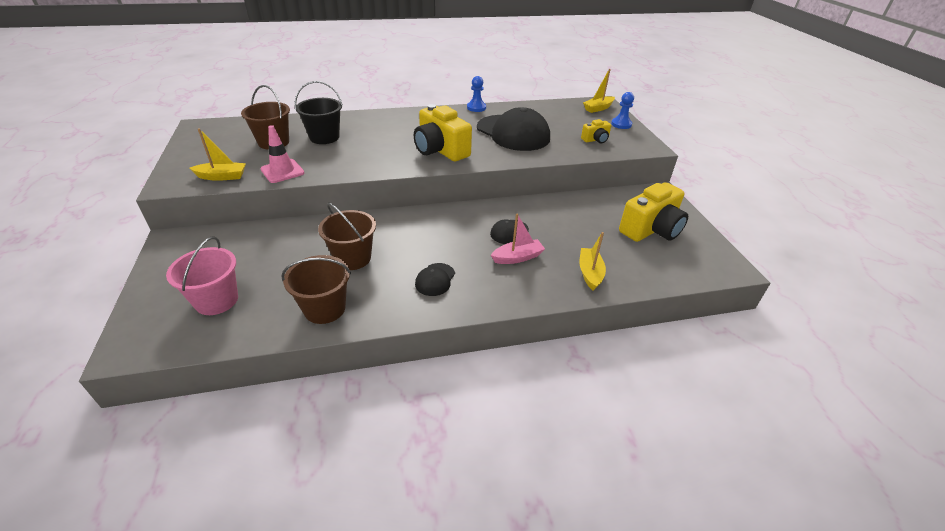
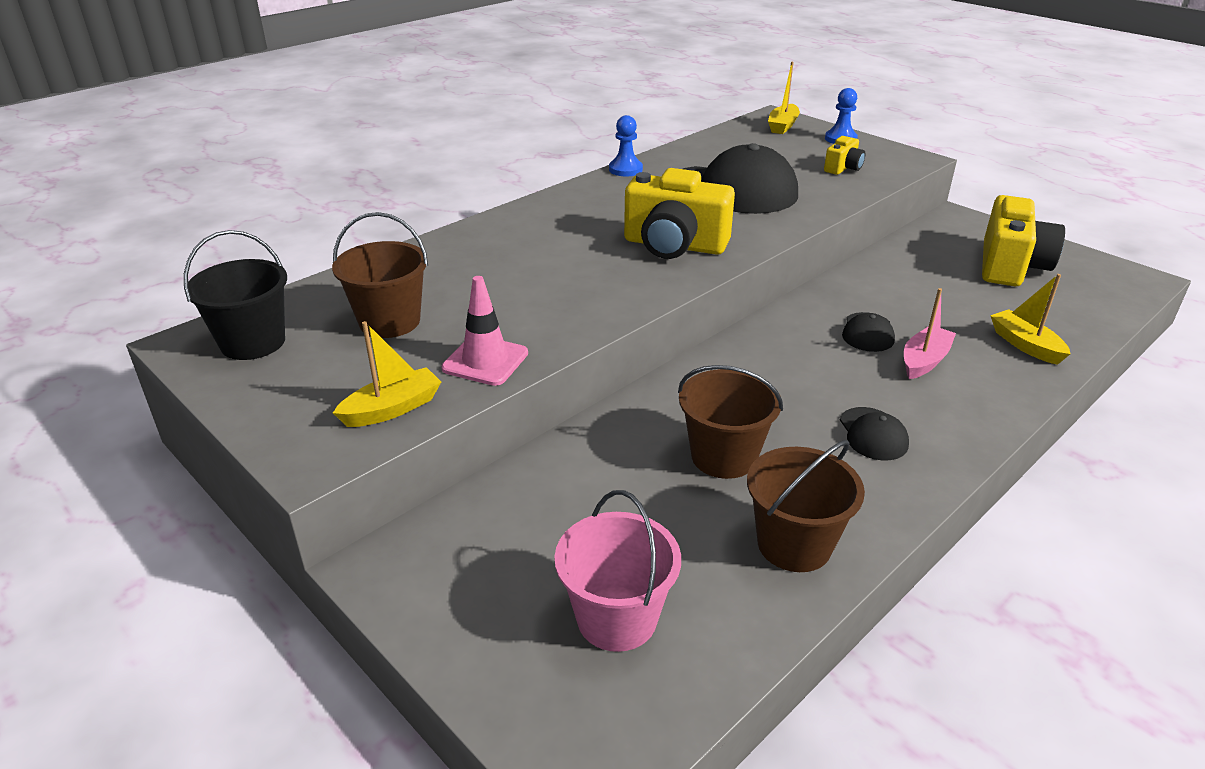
camera: 30 degrees left, 5 degrees down
black bucket [295,81,343,144] -> black bucket moved to [184,230,287,360]

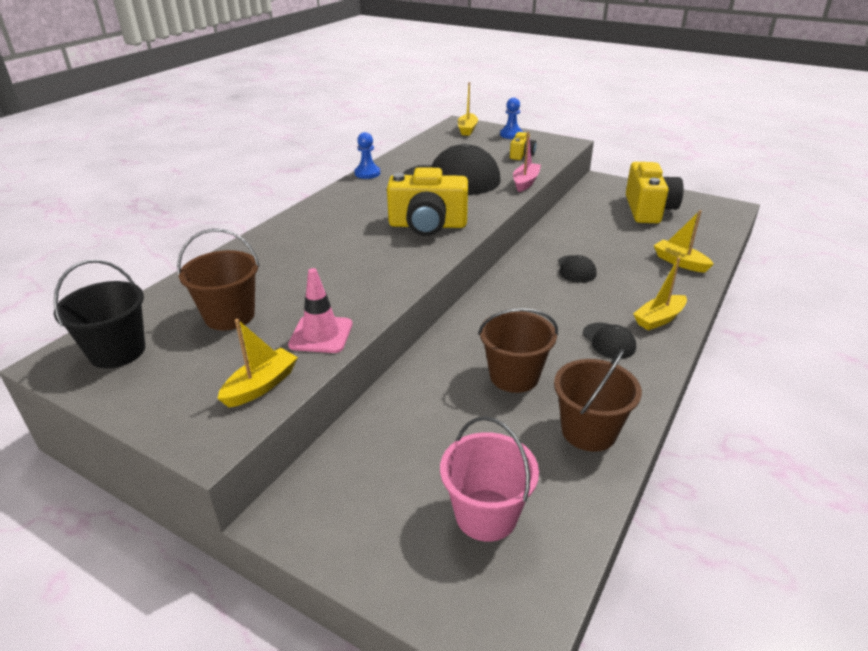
camera: 15 degrees left, 0 degrees up
pink boat [904,288,956,379] -> pink boat moved to [513,132,541,192]
none -> yellow boat [633,258,687,331]

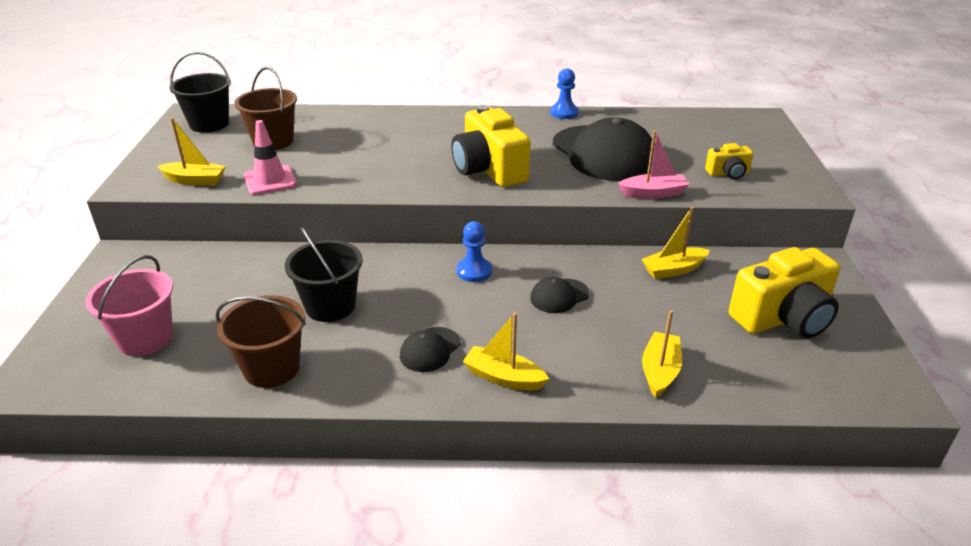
camera: 60 degrees right, 0 degrees up
yellow boat [458,82,478,136] -> yellow boat moved to [642,206,710,279]
brown bucket [478,308,558,393] -> black bucket [285,227,363,322]
blue pawn [500,98,523,139] -> blue pawn moved to [457,221,492,282]

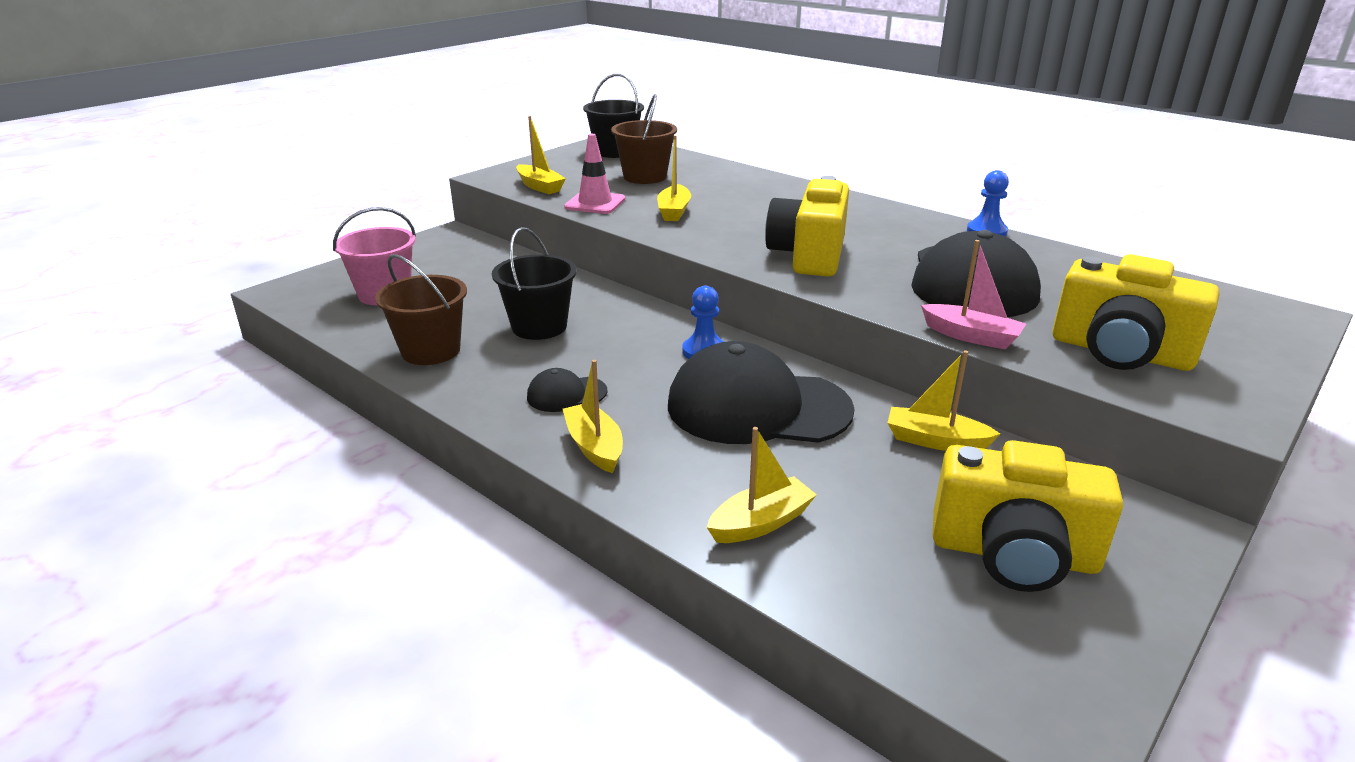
camera: 40 degrees right, 5 degrees down
black cap [530,277,590,313] -> black cap [668,341,854,444], size x2.25
yellow camera [705,143,753,179] -> yellow camera [1052,254,1219,371], size x2.03
none -> yellow boat [657,135,691,221]

